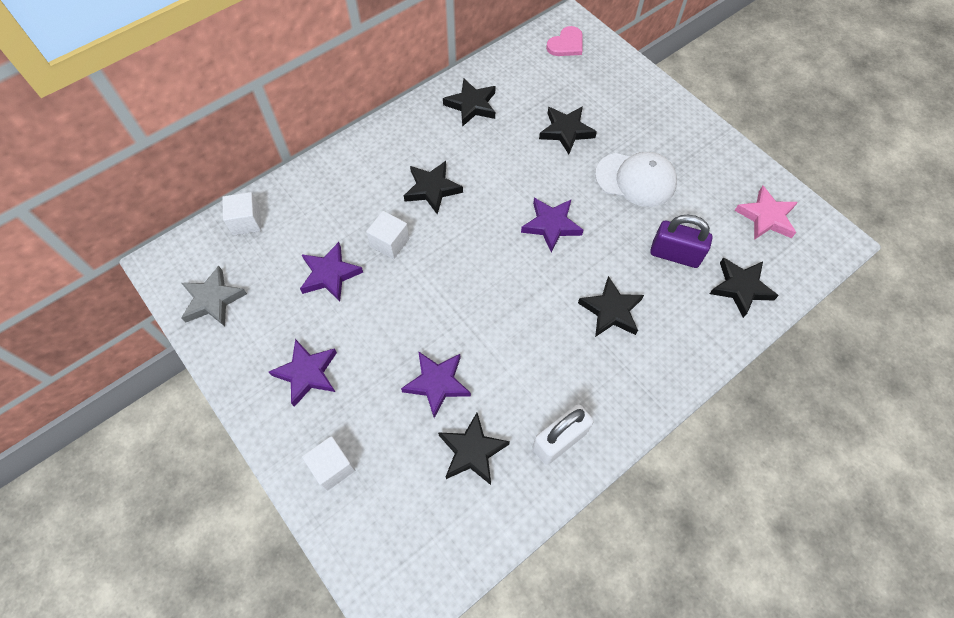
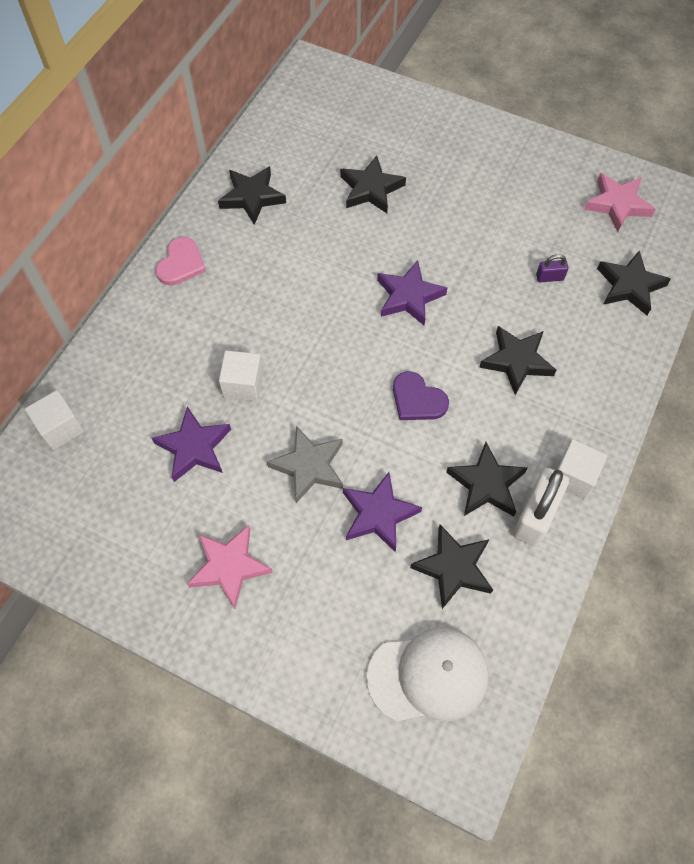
camera: 25 degrees left, 0 degrees up
grey star [181,266,247,326] -> grey star moved to [267,426,343,503]
purple star [269,339,337,407] -> pink star [187,525,273,609]
white cube [302,436,355,491] -> white cube moved to [557,439,608,499]
black star [404,161,463,214] -> black star moved to [446,442,527,516]
pink heart [546,26,583,56] -> pink heart moved to [155,237,206,285]
white cap [595,152,677,207] -> white cap moved to [367,627,489,722]
purple padlock [650,215,713,268] -> purple padlock [536,254,568,282], size x0.48
none -> purple heart [393,371,449,420]

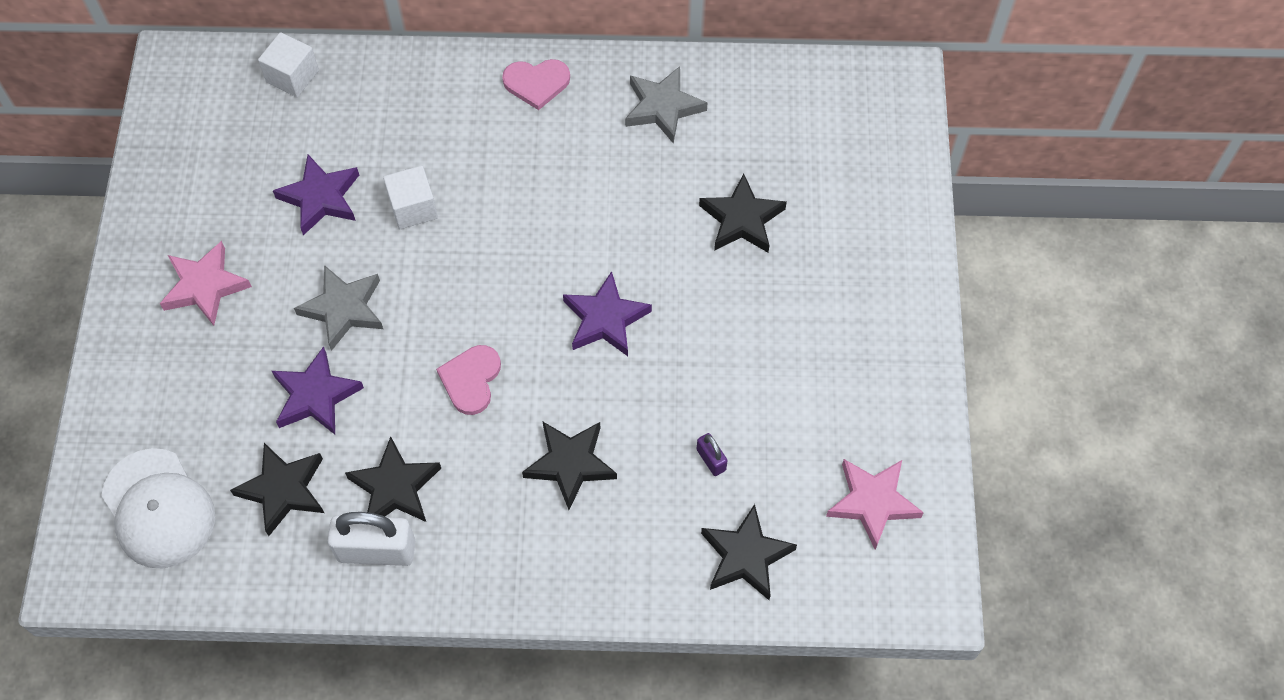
camera: 65 degrees right, 0 degrees up
black star [218,166,286,225] -> grey star [625,66,708,144]
purple heart [393,371,449,420] -> pink heart [436,345,501,415]
white cube [557,439,608,499] -> none

